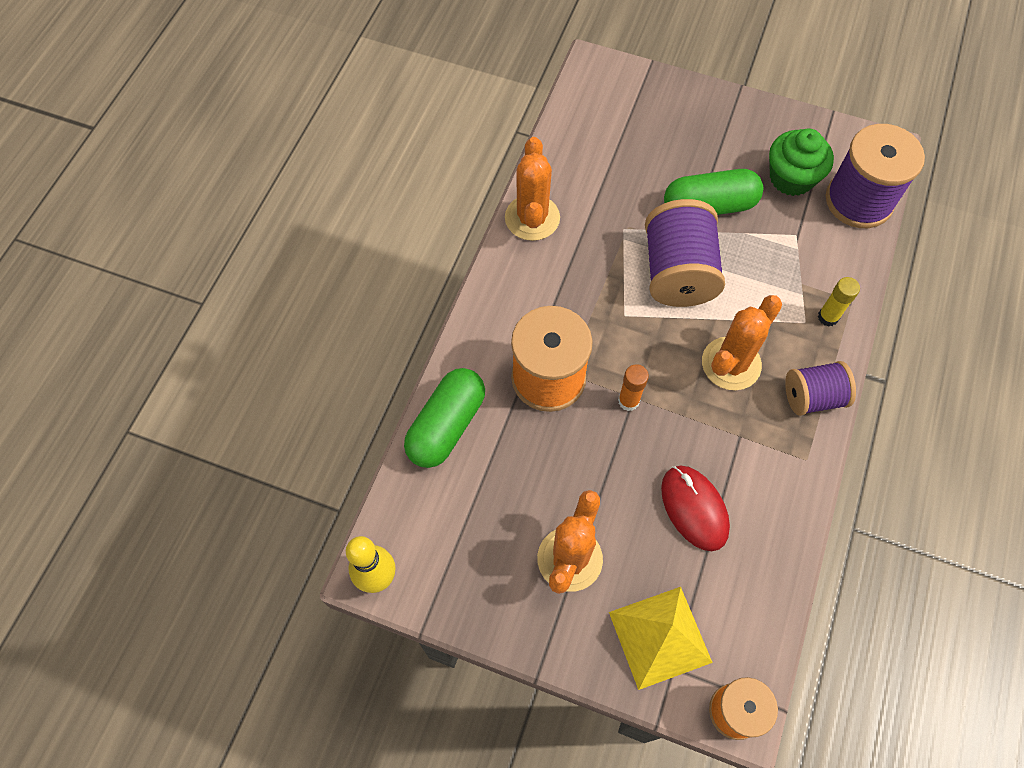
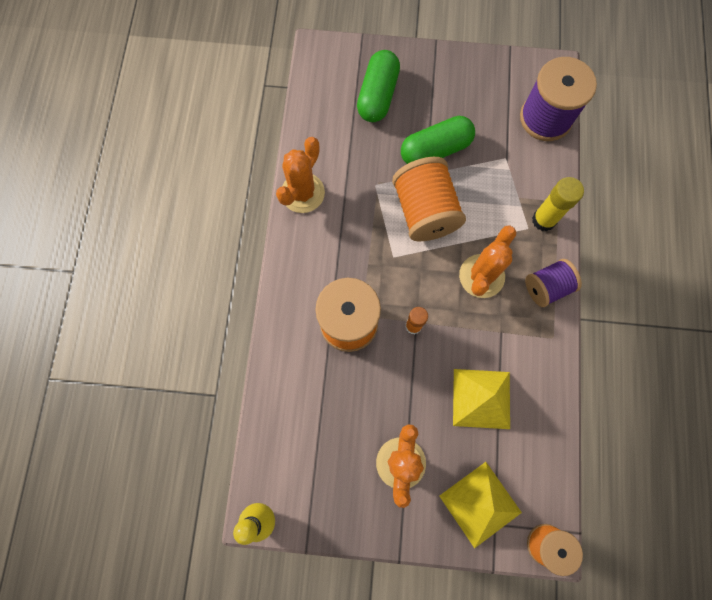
camera: 15 degrees left, 10 degrees up
green capsule [404,368,485,468] -> green capsule moved to [357,50,400,122]
orange cactus [505,137,560,241] -> orange cactus turned 45 degrees clockwise [276,137,325,213]
purple spool [645,199,725,307] -> orange spool [392,157,466,241]
red mouse [661,466,730,551] -> yellow pyramid [453,369,510,429]
green cupcake [769,128,834,196] -> none
yellow glue stick [818,277,860,327] -> yellow glue stick [532,177,584,231], size x1.51

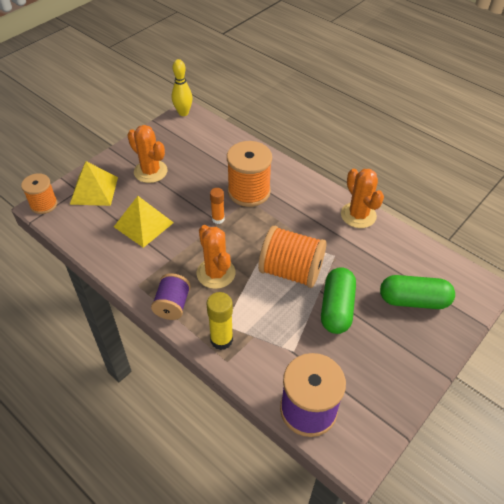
camera: 125 degrees right, 25 degrees down
green capsule [357,50,400,122] -> green capsule turned 45 degrees counterclockwise [380,275,455,309]

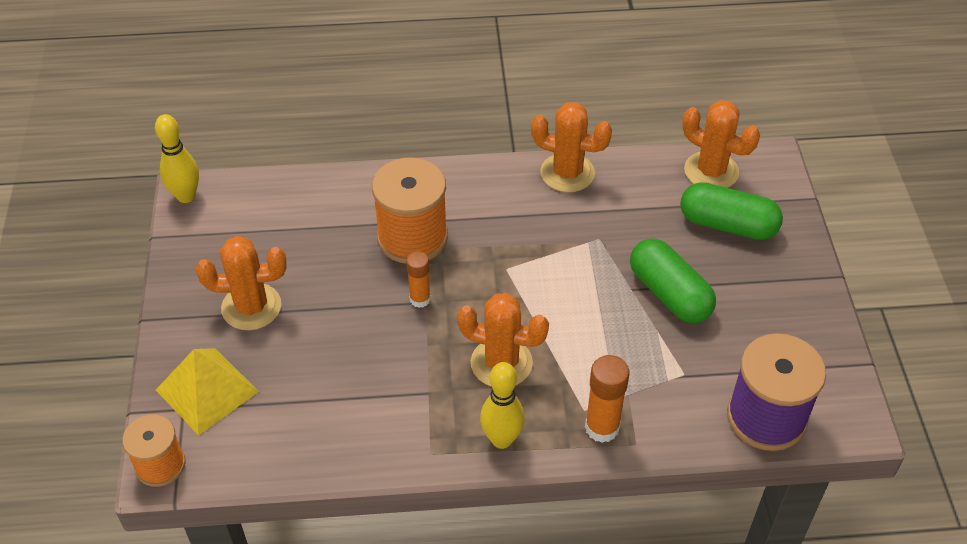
camera: 45 degrees left, 0 degrees up
yellow pyramid [114,196,174,248] -> none
purple spool [151,273,191,320] -> yellow bowling pin [480,362,525,449]
yellow glue stick [206,292,233,350] -> orange glue stick [585,355,629,443]
orange spool [258,226,327,288] -> none
green capsule [380,275,455,309] -> green capsule turned 60 degrees clockwise [680,182,783,240]
none -> orange cactus [682,100,760,188]

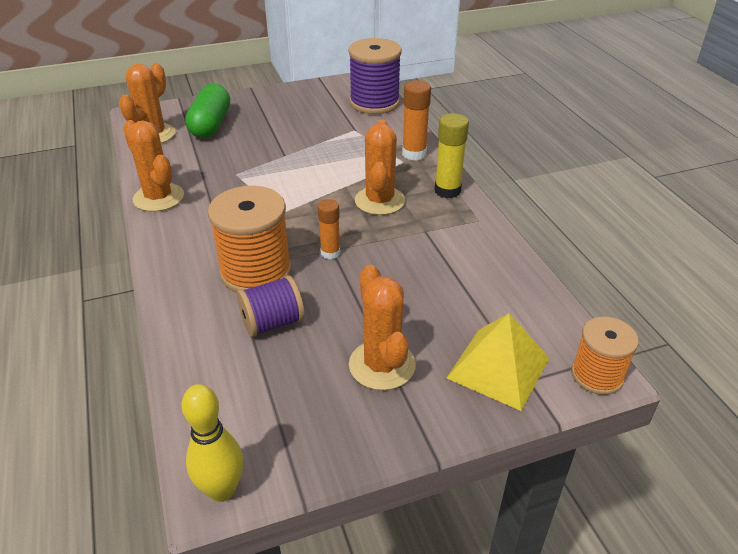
camera: 105 degrees left, 10 degrees down
yellow bowling pin [480,362,525,449] -> yellow glue stick [434,113,469,199]
orange cactus [531,102,612,192] -> orange cactus turned 45 degrees counterclockwise [123,120,184,212]
green capsule [630,238,716,323] -> none
none -> purple spool [237,275,305,337]

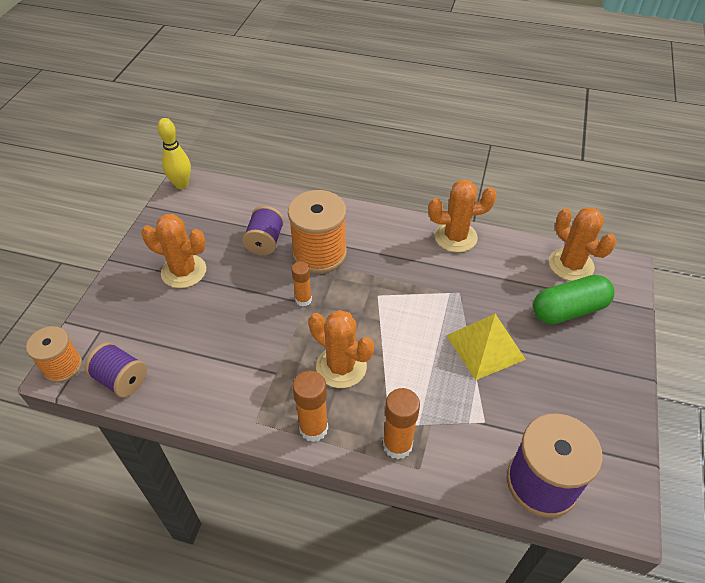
camera: 125 degrees right, 10 degrees up
green capsule [185,84,230,138] -> green capsule turned 60 degrees counterclockwise [533,275,615,324]
yellow glue stick [434,113,469,199] -> orange glue stick [293,371,328,442]
yellow pyramid [447,313,549,411] -> yellow pyramid moved to [446,314,526,380]
none -> purple spool [84,342,147,397]

